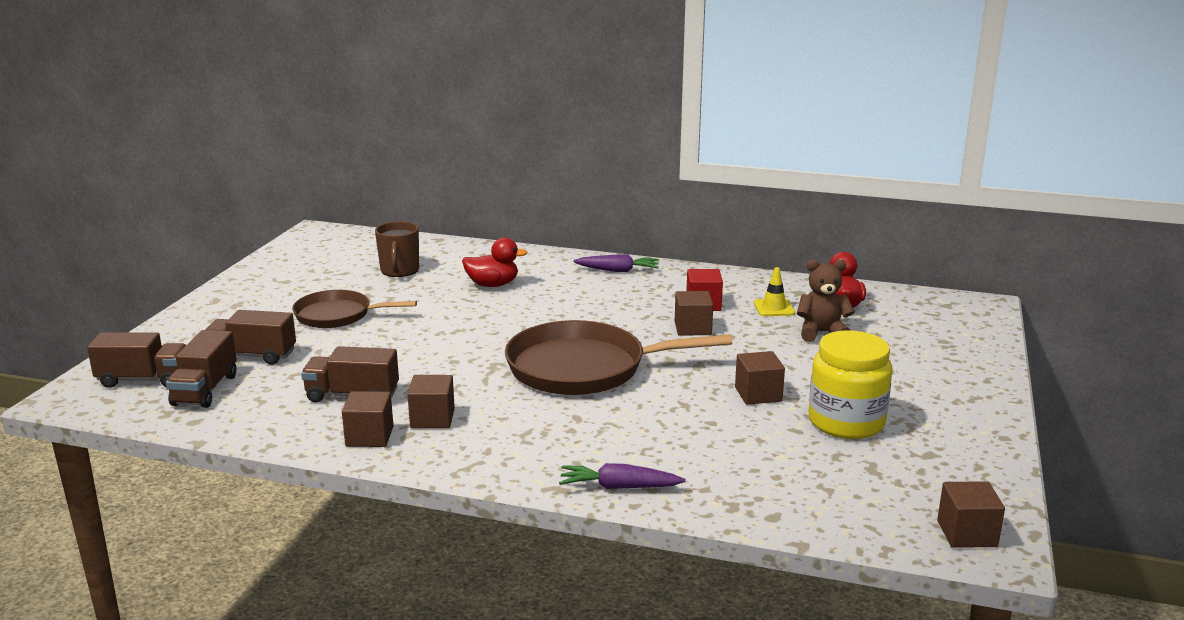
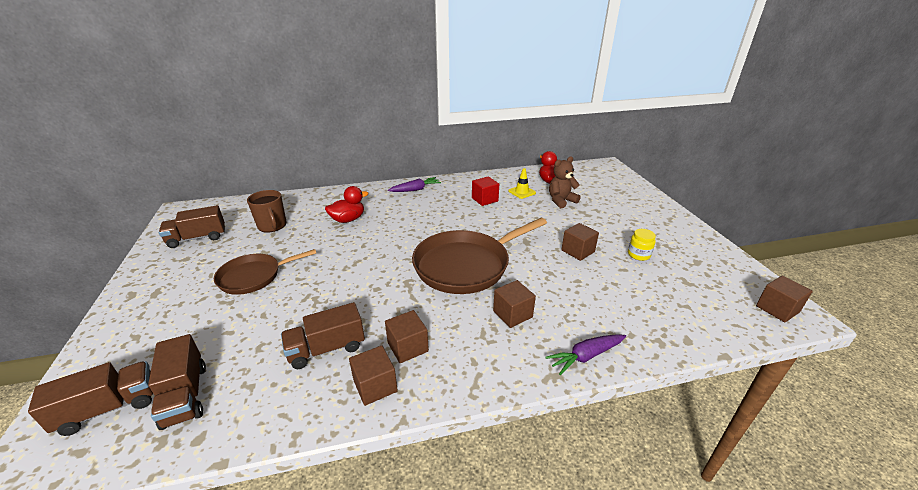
camera: 30 degrees left, 10 degrees up
brown truck [205,310,296,365] -> brown truck moved to [159,205,225,248]
brown cube [675,291,713,336] -> brown cube moved to [493,280,536,328]
yellow jar [808,330,893,439] -> yellow jar [628,229,656,261], size x0.48

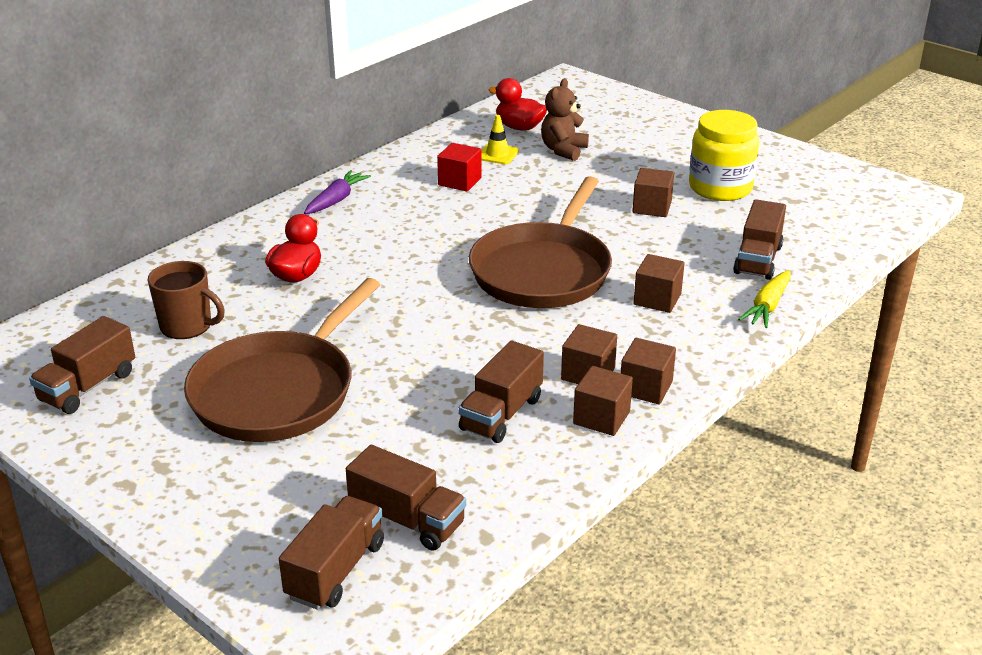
camera: 35 degrees left, 0 degrees up
brown pan [214,249,316,295] -> brown pan [184,278,380,442], size x1.65
purple carrot [545,334,626,375] -> yellow carrot [738,270,791,328]
yellow jar [628,229,656,261] -> yellow jar [689,110,759,201], size x2.07
brown cube [756,276,813,322] -> brown cube moved to [621,338,676,404]
none -> brown truck [733,199,786,280]

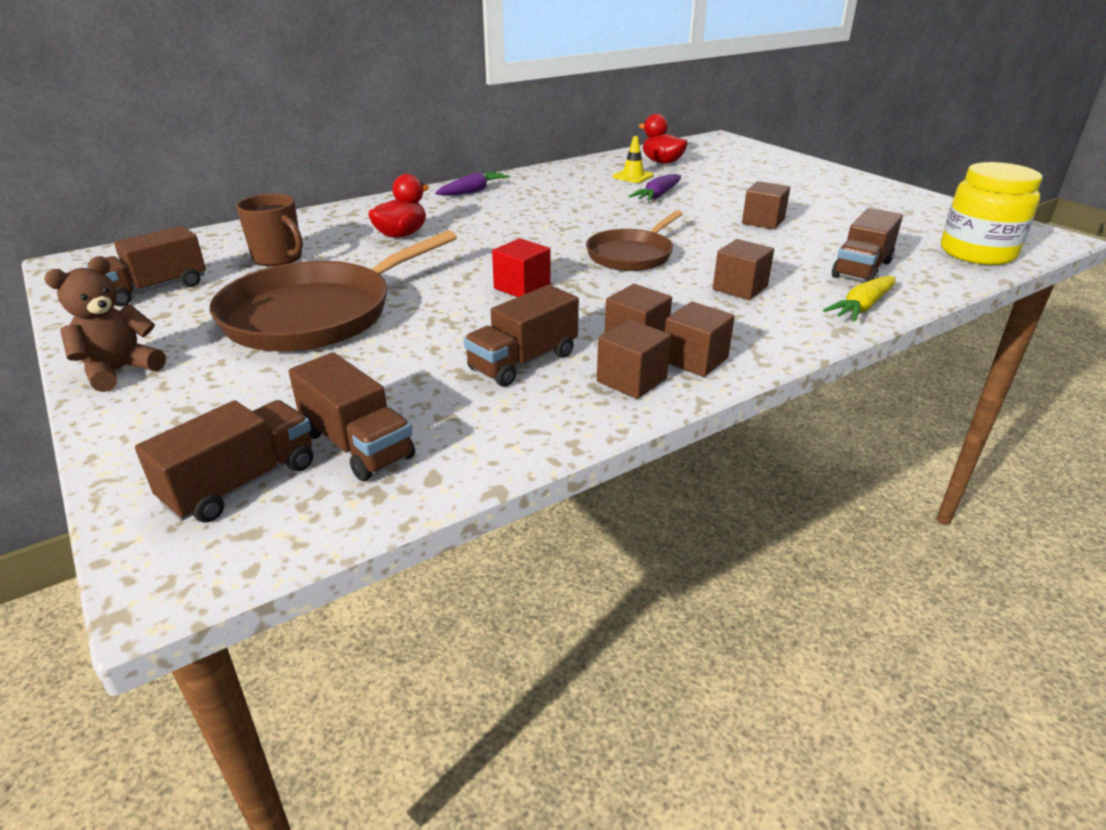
camera: 15 degrees right, 0 degrees up
red cube [437,143,482,191] -> red cube moved to [492,238,551,297]
brown pan [469,176,612,308] -> brown pan [586,210,683,271], size x0.61
brown teddy bear [541,78,589,161] -> brown teddy bear moved to [44,256,166,392]
yellow jar [689,110,759,201] -> yellow jar moved to [941,162,1042,265]
none -> purple carrot [628,174,681,201]

